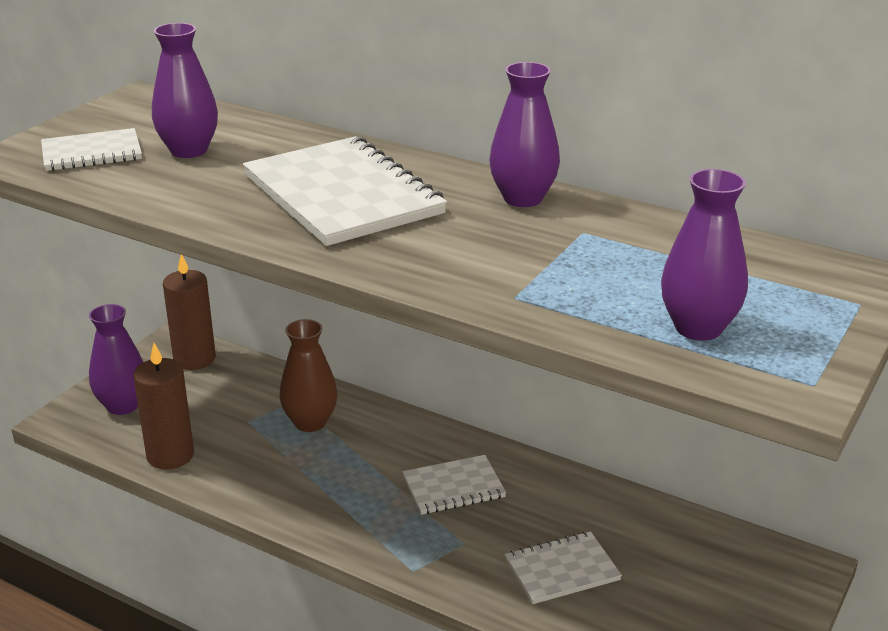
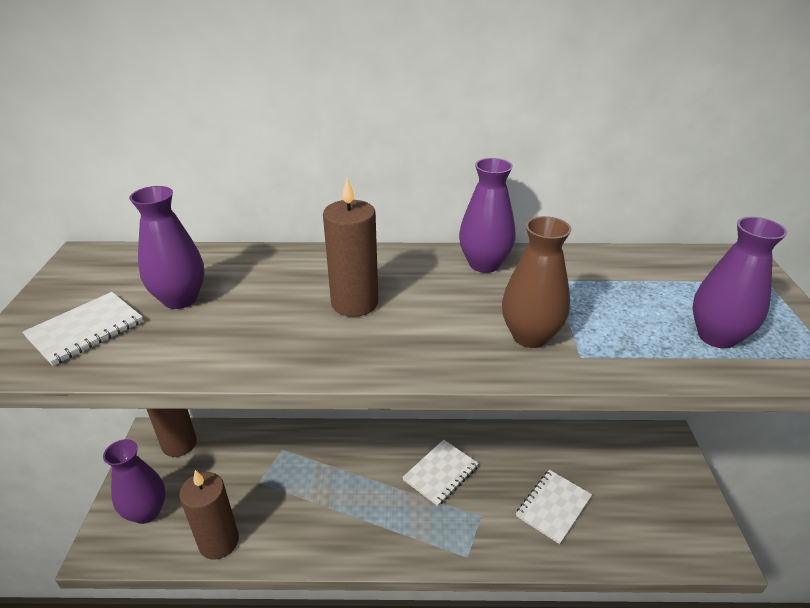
camera: 30 degrees left, 5 degrees up
white notebook [243,136,447,246] -> brown candle [323,178,378,317]
brown vase [280,319,338,432] -> brown vase moved to [502,216,572,348]

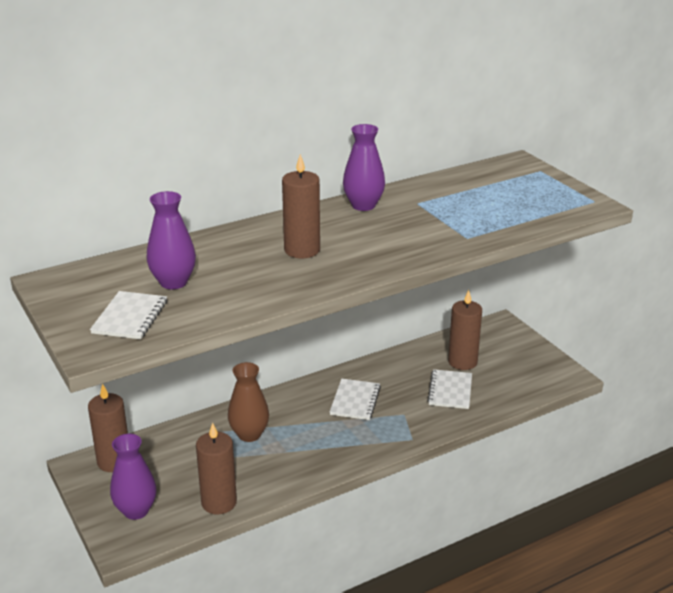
camera: 30 degrees left, 5 degrees down
brown vase [502,216,572,348] -> brown vase moved to [228,362,269,442]
purple vase [692,217,787,349] -> none
none -> brown candle [448,290,482,370]

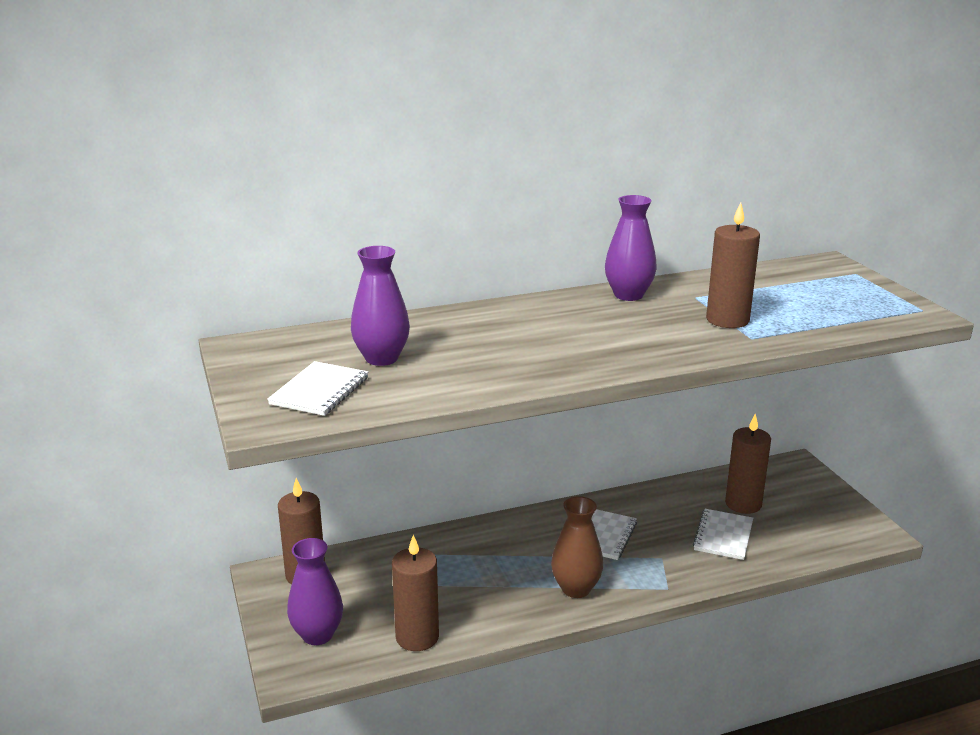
camera: 10 degrees right, 5 degrees down
brown vase [228,362,269,442] -> brown vase moved to [551,496,603,598]
brown candle [282,154,320,258] -> brown candle moved to [706,202,760,328]

